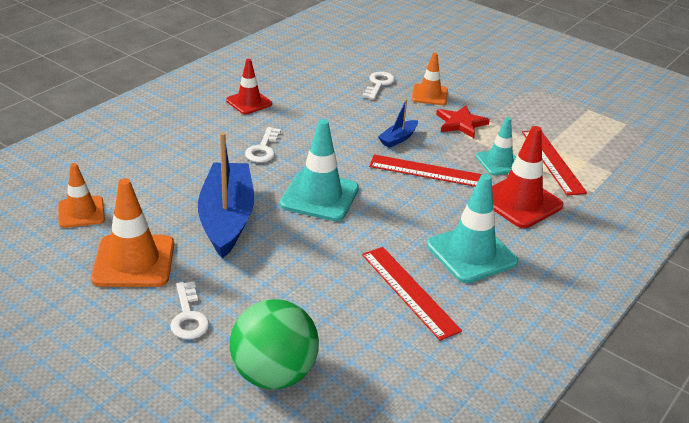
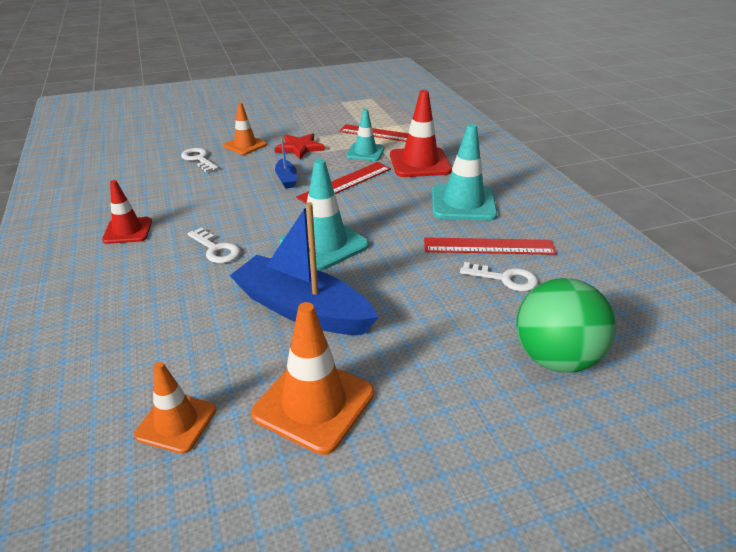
camera: 55 degrees left, 0 degrees up
white key [170,281,210,339] -> white key moved to [460,262,538,292]

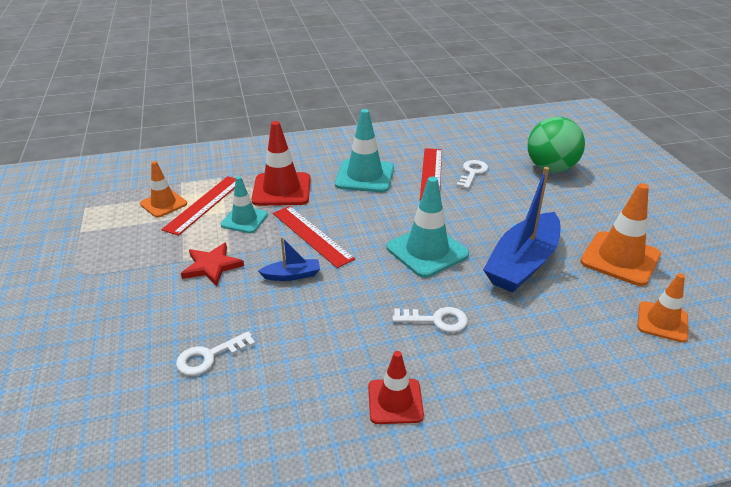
camera: 85 degrees left, 0 degrees up
white key [188,227,240,263] -> white key turned 45 degrees clockwise [392,307,468,332]
orange traffic cone [224,102,267,155] -> orange traffic cone moved to [140,161,187,218]

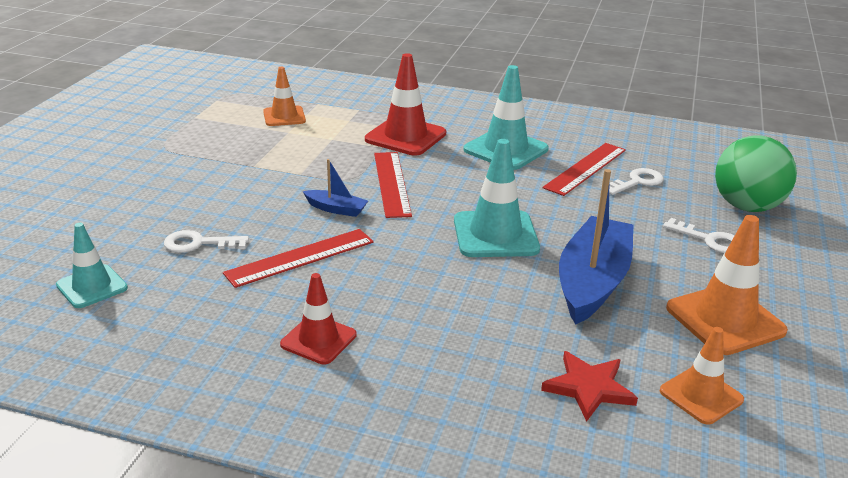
camera: 30 degrees right, 5 degrees down
red ruler [161,176,236,236] -> red ruler moved to [223,229,374,288]
red star [181,242,244,286] -> red star moved to [541,351,638,422]
turquoise traffic cone [221,176,268,233] -> turquoise traffic cone moved to [56,223,128,308]
white key [392,307,468,332] -> white key moved to [663,218,735,253]
blue boat [483,167,560,293] -> blue boat turned 135 degrees clockwise [559,169,634,325]

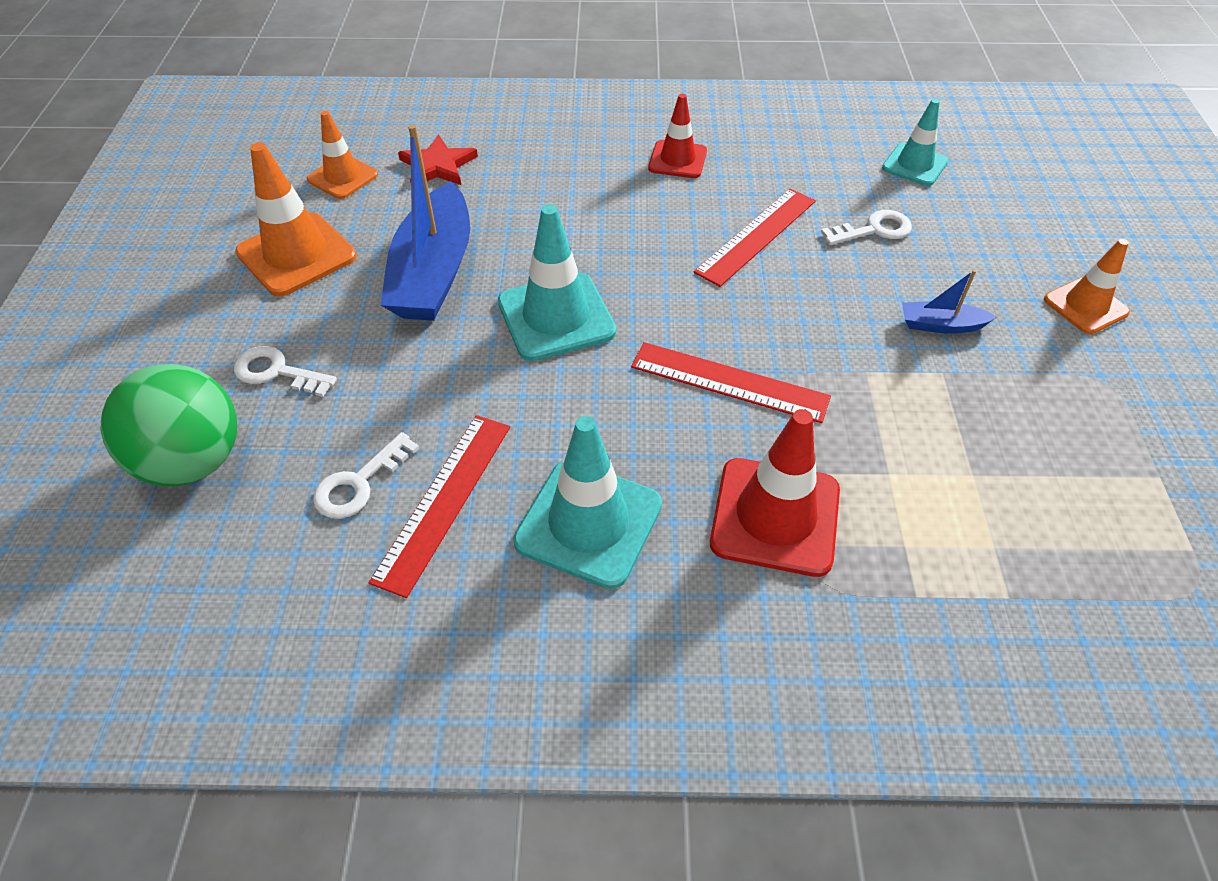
camera: 165 degrees right, 20 degrees up
orange traffic cone [263,67,306,126] -> orange traffic cone moved to [1044,239,1130,334]
blue boat [303,159,368,217] -> blue boat moved to [902,270,997,334]
red ruler [374,152,412,218] -> red ruler turned 45 degrees counterclockwise [631,342,831,423]

